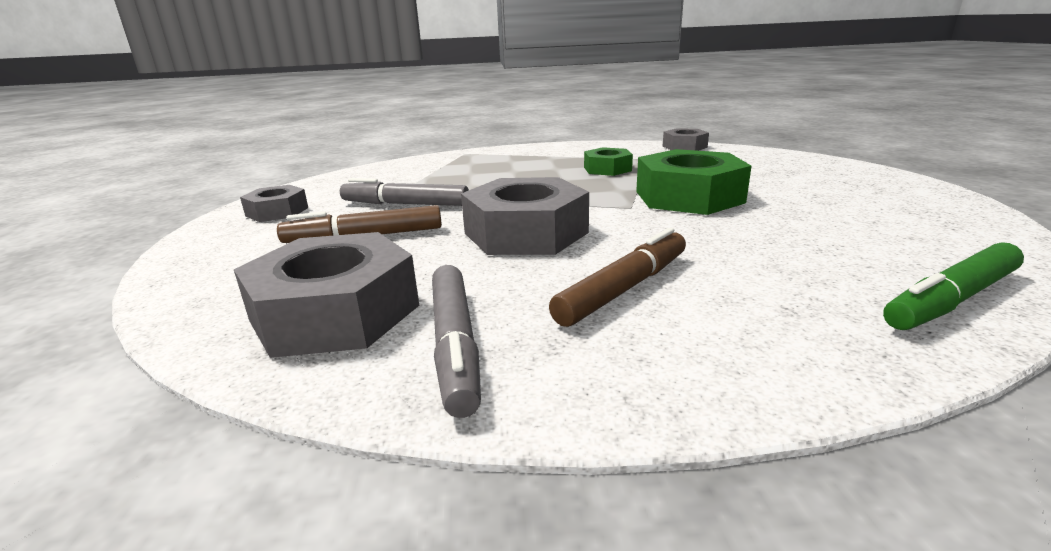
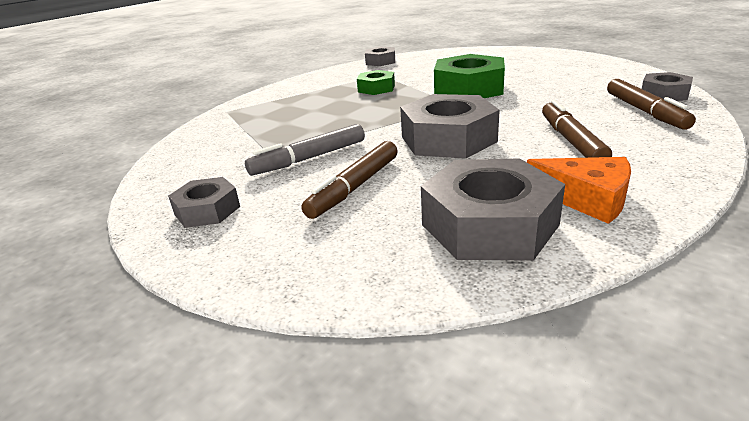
camera: 45 degrees left, 5 degrees up
grey marker [432,265,481,418] -> orange cheese [527,157,631,224]
green marker [883,242,1024,330] -> grey nut [642,72,693,101]
none -> brown marker [607,79,696,130]

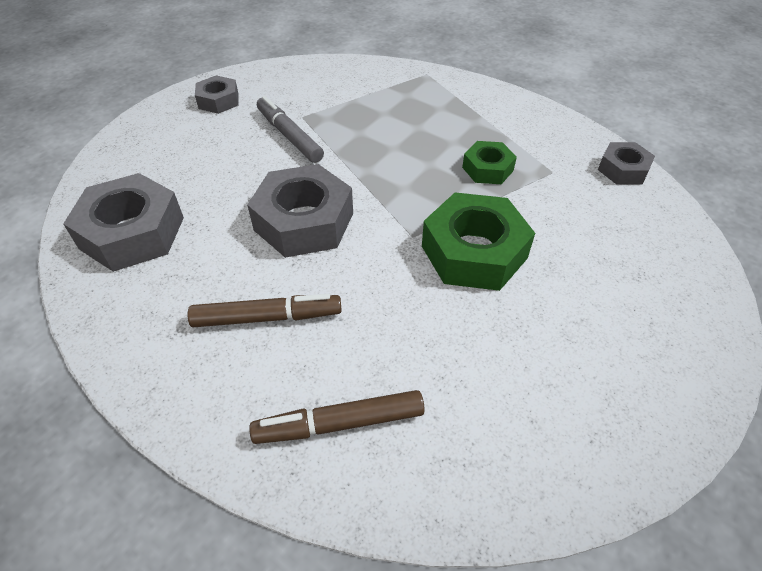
camera: 85 degrees right, 20 degrees up
brown marker [301,141,398,219] -> none
orange cheese [527,157,631,224] -> none
grey nut [642,72,693,101] -> none

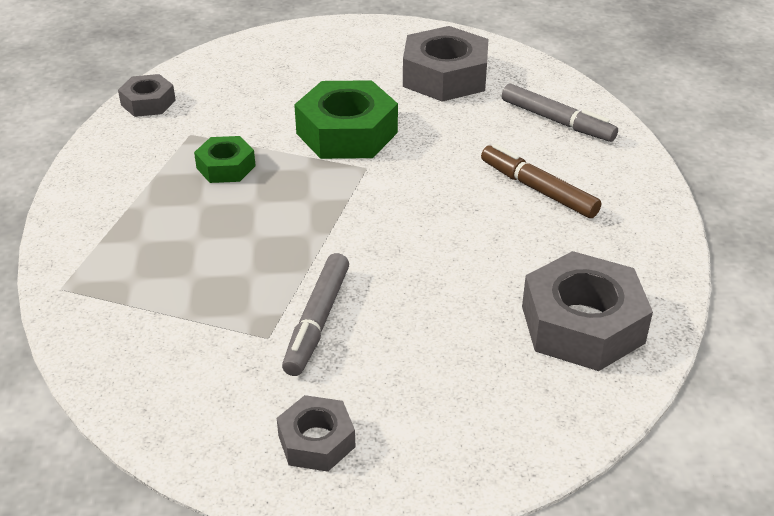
camera: 130 degrees left, 10 degrees down
grey nut [247,164,353,258] -> grey nut moved to [403,26,488,102]
brown marker [249,390,425,444] -> grey marker [502,83,618,142]

